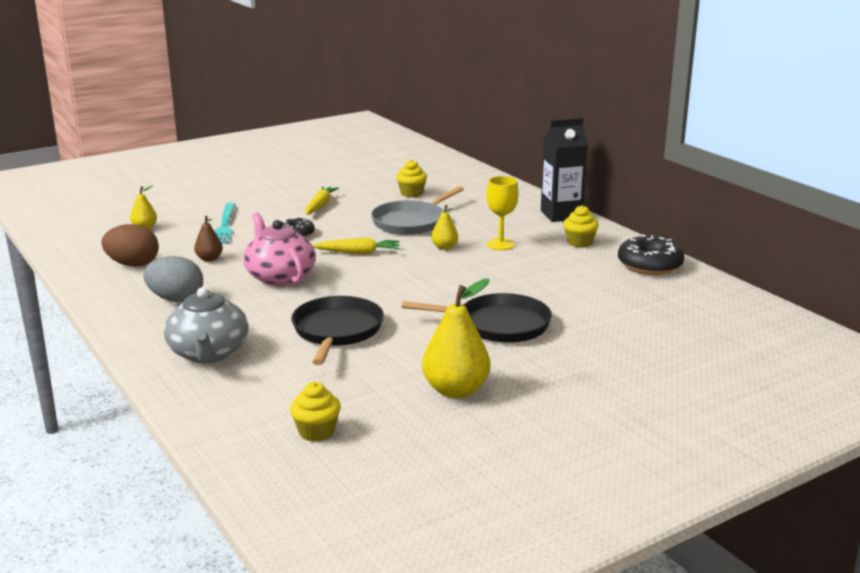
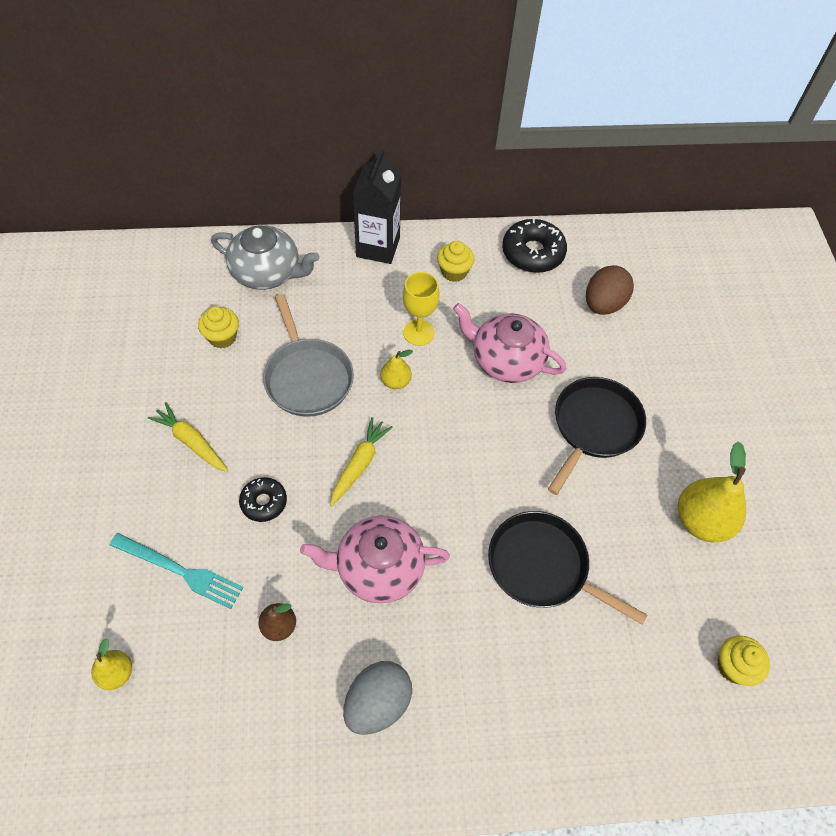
camera: 65 degrees left, 35 degrees up
brown egg [101,224,159,267] -> brown egg moved to [586,265,634,315]
grey teapot [164,287,249,363] -> grey teapot moved to [211,225,320,290]
none -> pink teapot [453,303,567,383]

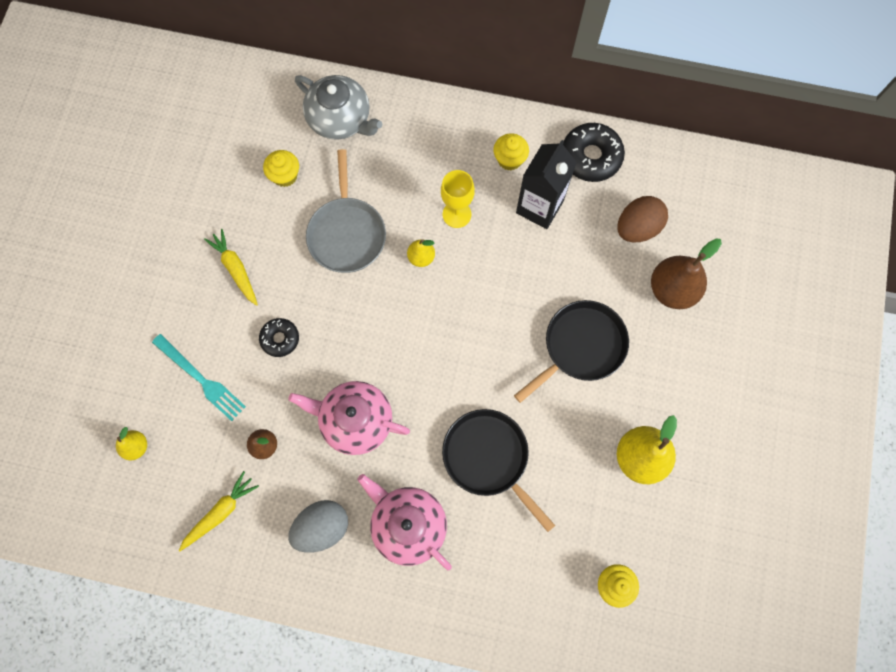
camera: 20 degrees right, 15 degrees up
yellow carrot [330,417,393,506] -> yellow carrot moved to [178,471,259,551]
black carton [353,149,401,264] -> black carton moved to [516,140,577,229]
pink teapot [453,303,567,383] -> pink teapot moved to [358,474,452,570]
none -> brown pear [651,238,722,309]

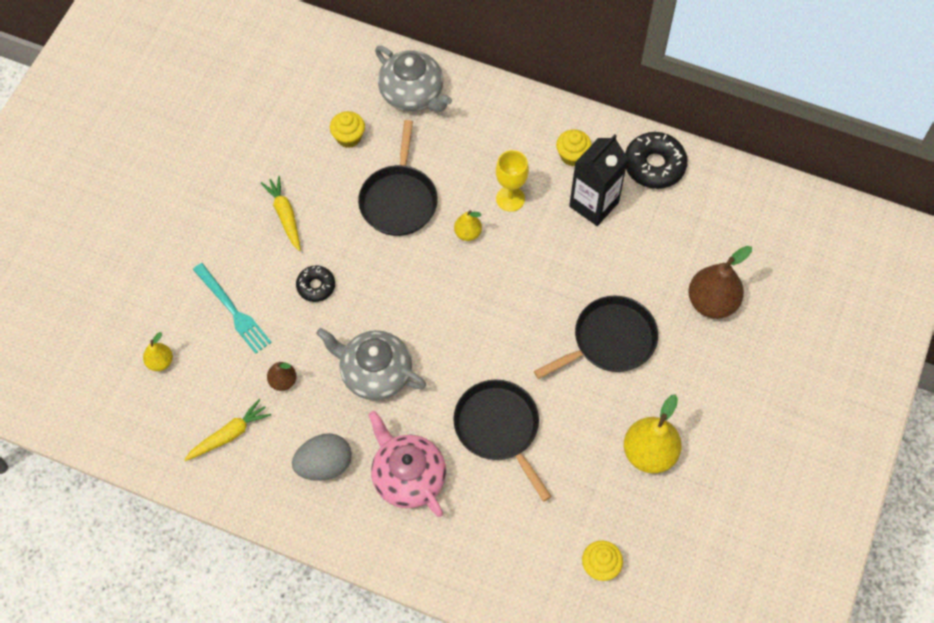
camera: 10 degrees right, 10 degrees down
pink teapot [288,381,410,455] -> grey teapot [316,328,426,400]
grey pan [306,149,386,273] -> black pan [358,120,438,236]
brown egg [617,196,668,242] -> none

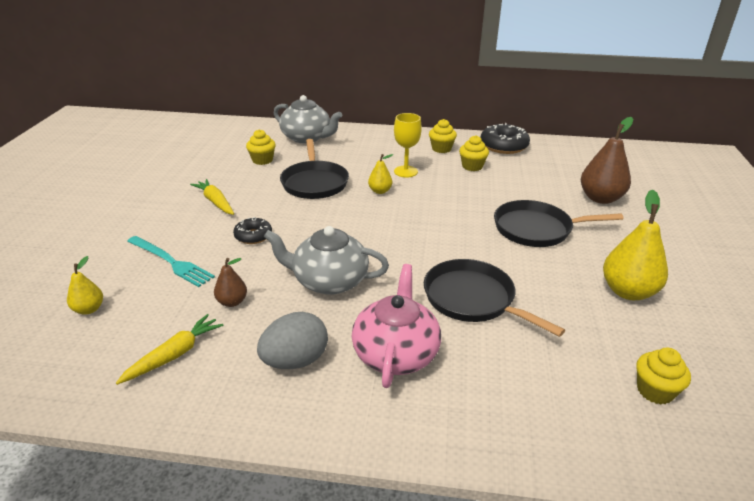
camera: 15 degrees left, 30 degrees down
pink teapot [368,411,446,517] -> pink teapot turned 60 degrees clockwise [351,264,441,388]
black pan [534,295,658,379] -> black pan turned 135 degrees counterclockwise [494,200,623,247]
black carton [569,134,628,226] -> yellow cupcake [459,135,489,171]

